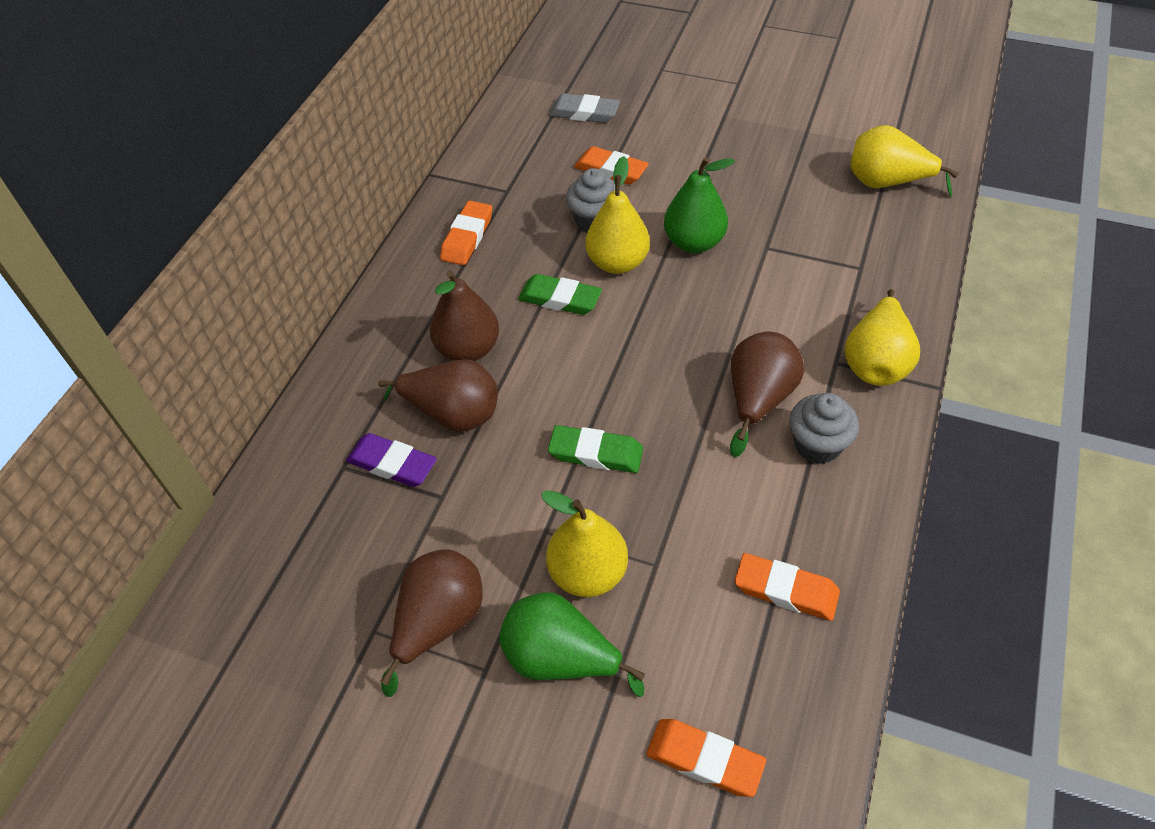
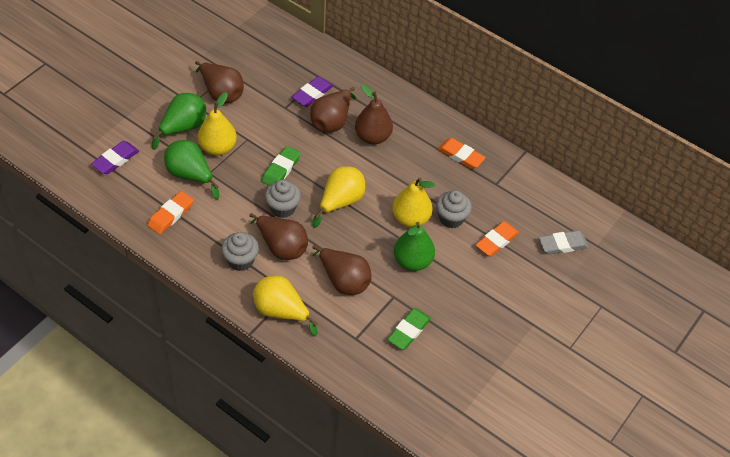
camera: 100 degrees right, 0 degrees up
green eraser [518,274,602,315] -> green eraser moved to [387,308,431,350]
grey eraser [549,93,620,123] -> grey eraser turned 45 degrees clockwise [539,231,589,255]
orange eraser [646,719,766,797] -> purple eraser [91,141,139,174]
yellow pear [850,125,959,197] -> yellow pear moved to [312,166,365,228]
none -> green pear [164,140,219,199]
none -> grey cupcake [265,180,301,218]
none -> brown pear [312,245,372,295]

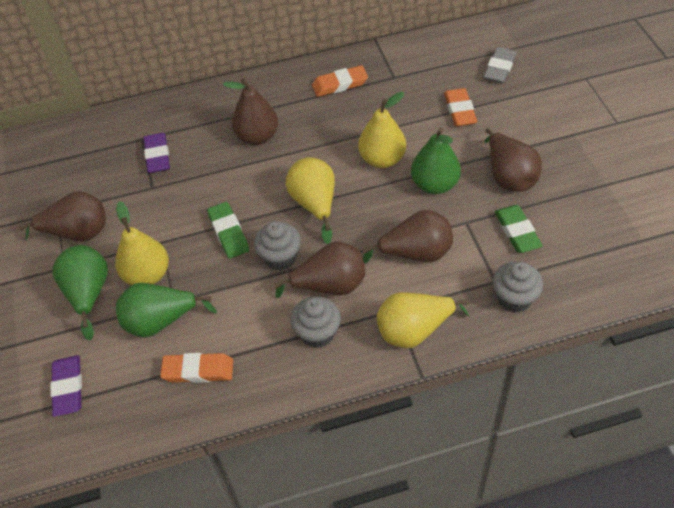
camera: 45 degrees left, 0 degrees up
orange eraser [147,191,194,234] -> orange eraser turned 75 degrees counterclockwise [160,353,233,383]
brown pear [310,87,356,133] -> brown pear moved to [484,128,542,192]
grey cupcake [436,190,472,228] -> grey cupcake moved to [493,261,543,313]

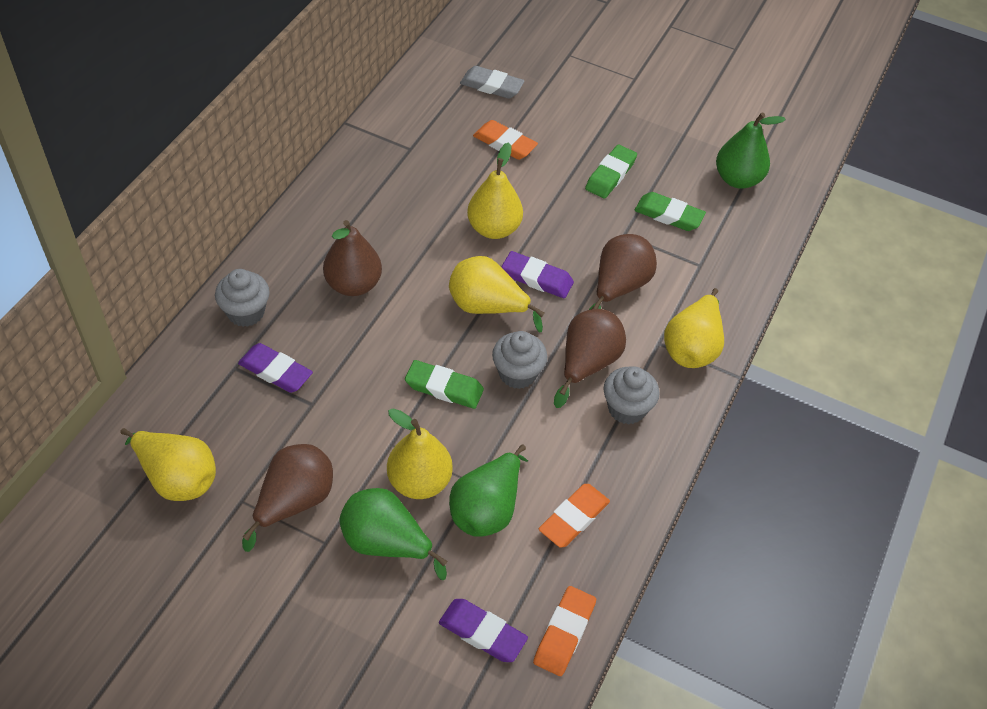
camera: 55 degrees left, 0 degrees up
orange eraser [312,65,368,97] -> orange eraser moved to [533,586,596,676]
green pear [411,128,461,194] -> green pear moved to [716,112,786,189]
grey eraser [483,47,517,83] -> grey eraser turned 45 degrees counterclockwise [460,66,525,99]
brown pear [484,128,542,192] -> green eraser [585,144,637,199]
grey cupcake [493,261,543,313] -> grey cupcake moved to [215,269,270,327]
none -> yellow pear [120,428,216,501]
none -> purple eraser [502,251,574,298]

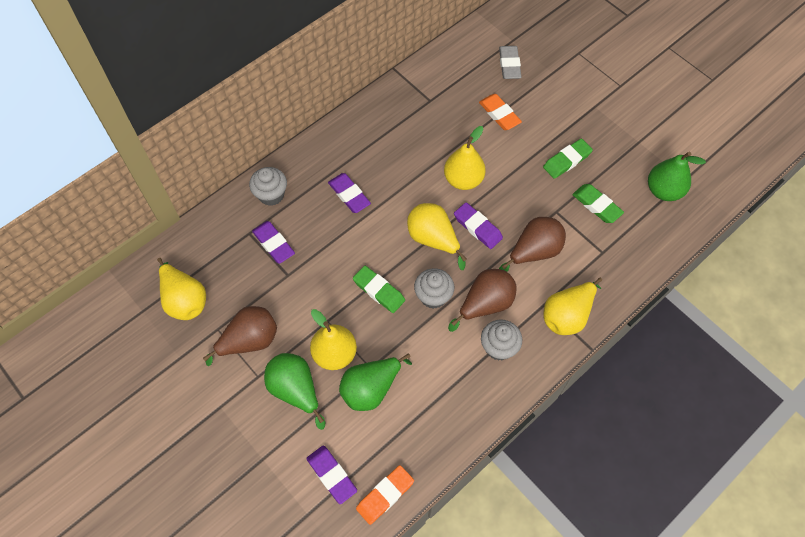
camera: 25 degrees right, 10 degrees up
brown pear [323,220,382,296] -> purple eraser [328,173,371,213]
grey eraser [460,66,525,99] -> grey eraser turned 45 degrees clockwise [499,46,522,79]
orange eraser [539,484,610,548] -> none

